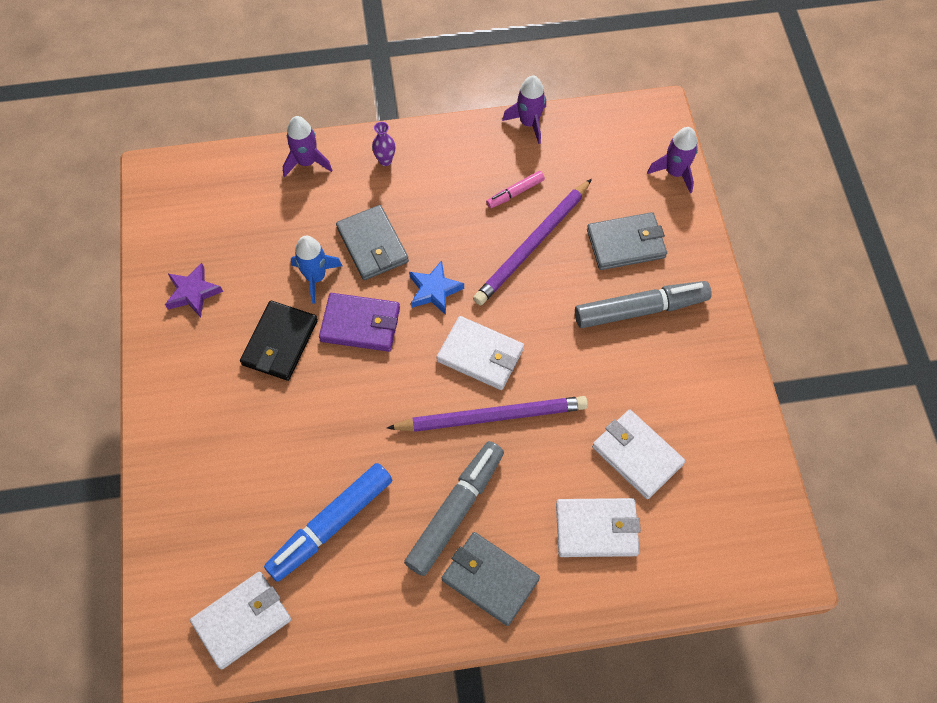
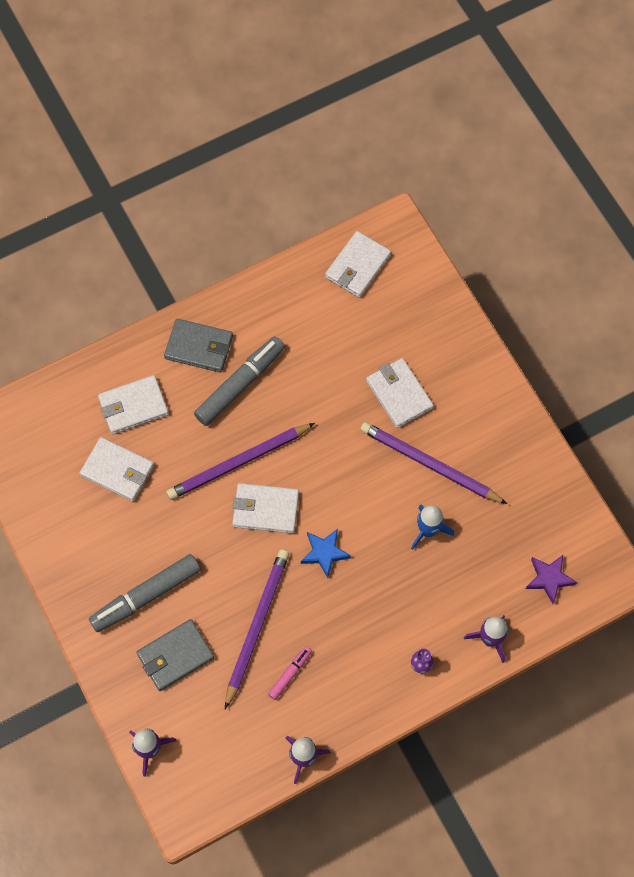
camera: 160 degrees right, 5 degrees up
purple star [165,263,223,318] -> purple star moved to [526,555,577,604]
black wallet [240,301,318,381] -> purple pencil [360,422,507,504]
blue marker [264,463,392,582] -> none
purple wallet [319,293,400,352] -> none
grey wallet [336,205,409,280] -> none
grey marker [404,441,504,576] -> grey marker turned 150 degrees counterclockwise [194,336,285,426]
none -> white wallet [366,358,434,428]

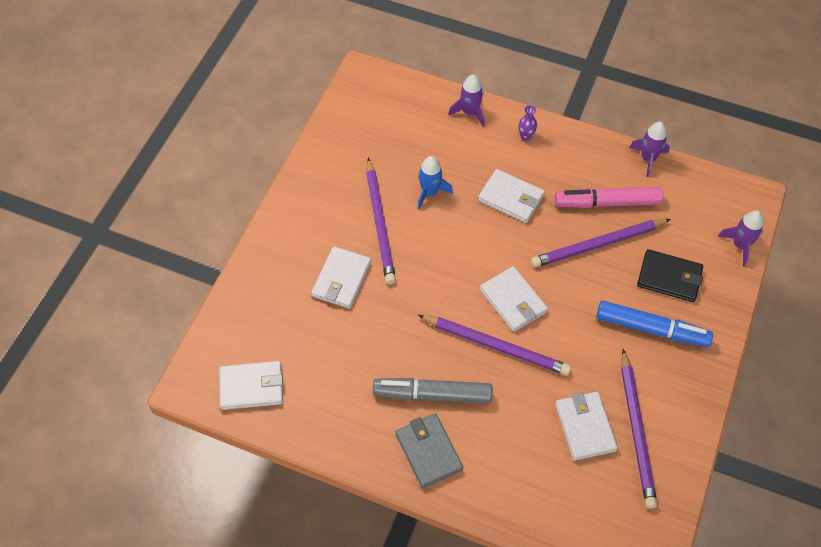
camera: 130 degrees left, 10 degrees down
grey marker [89,554,201,632] -> blue marker [596,301,713,347]
white wallet [98,375,169,435] -> white wallet moved to [478,169,545,223]
grey wallet [136,619,214,691] -> black wallet [637,249,703,302]
pink marker [268,646,312,700] -> pink marker [555,187,663,208], size x1.99
blue star [301,529,351,578] -> none
purple star [526,555,577,604] -> none
none -> purple pencil [621,349,657,509]

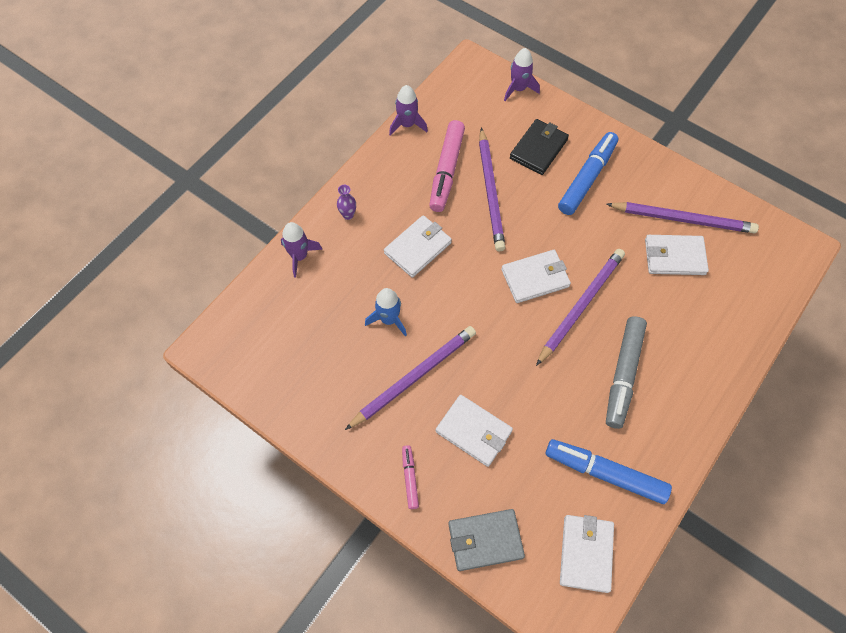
camera: 75 degrees left, 5 degrees up
purple pencil [366,158,396,284] -> purple pencil turned 45 degrees counterclockwise [345,326,476,430]
grey wallet [396,414,463,488] -> grey wallet moved to [448,509,525,571]
none -> pink marker [402,445,419,509]
none -> blue marker [546,439,672,504]

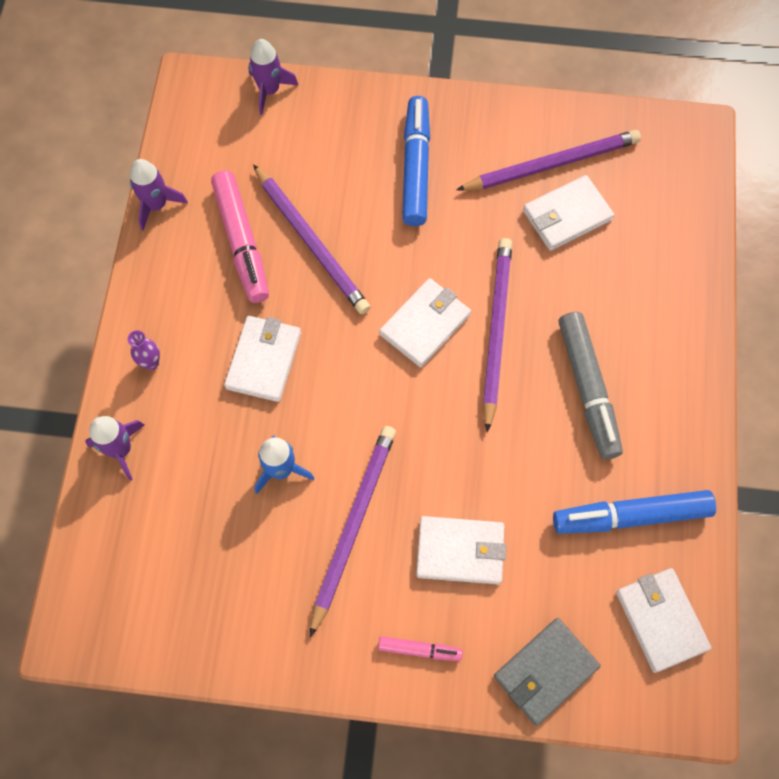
camera: 30 degrees left, 5 degrees up
pink marker [402,445,419,509] -> pink marker turned 135 degrees clockwise [378,636,463,661]
black wallet [510,119,569,175] -> none

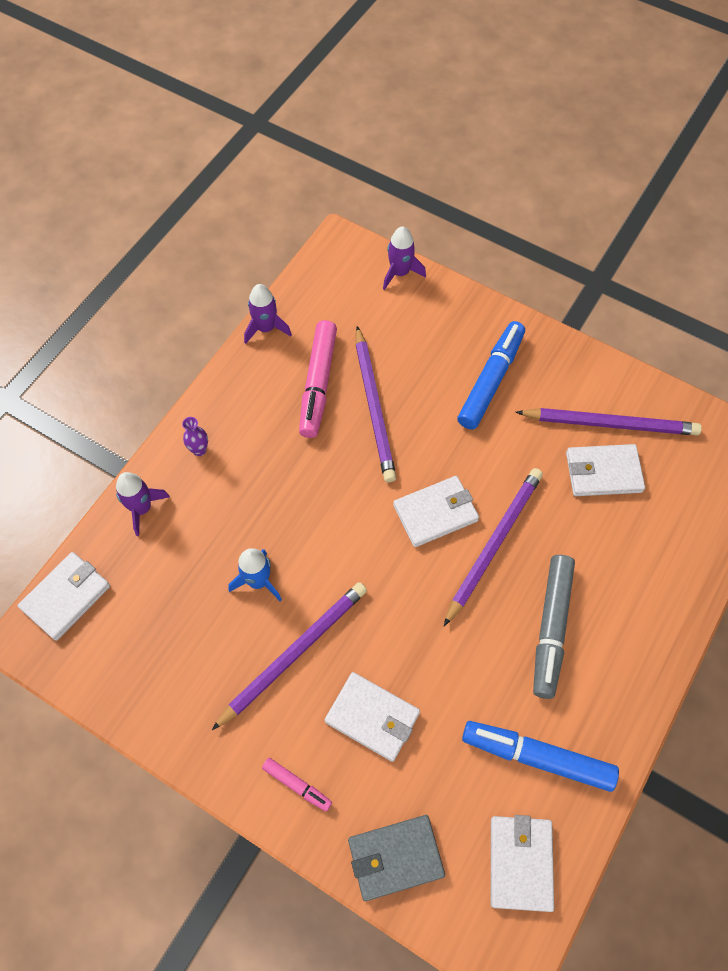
camera: 25 degrees right, 5 degrees down
white wallet [224,316,301,402] -> white wallet moved to [18,552,110,641]

